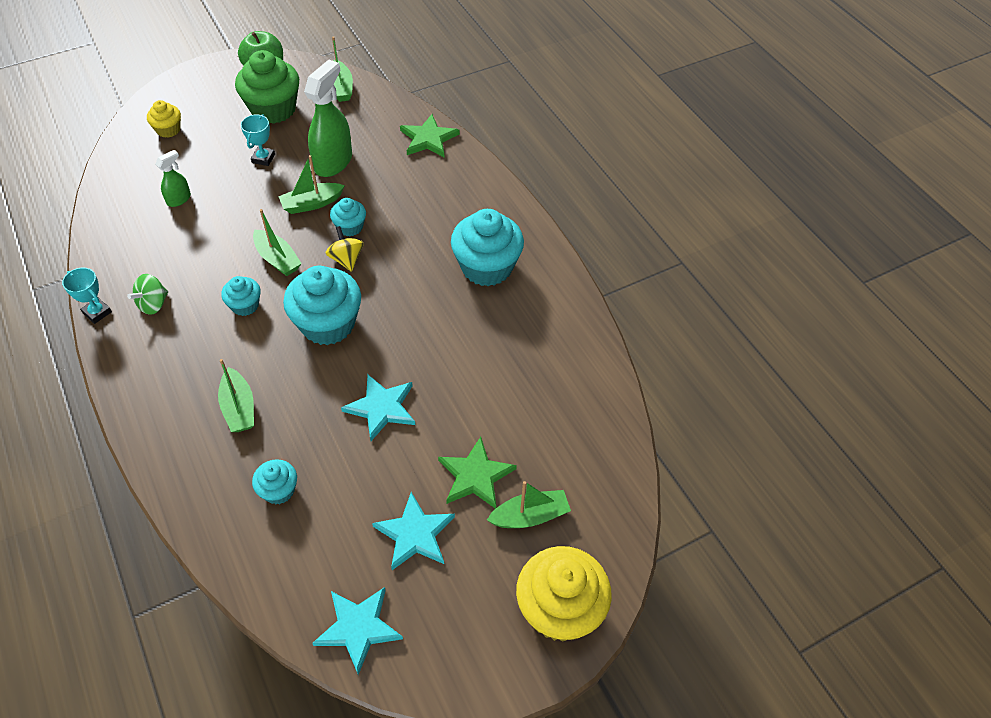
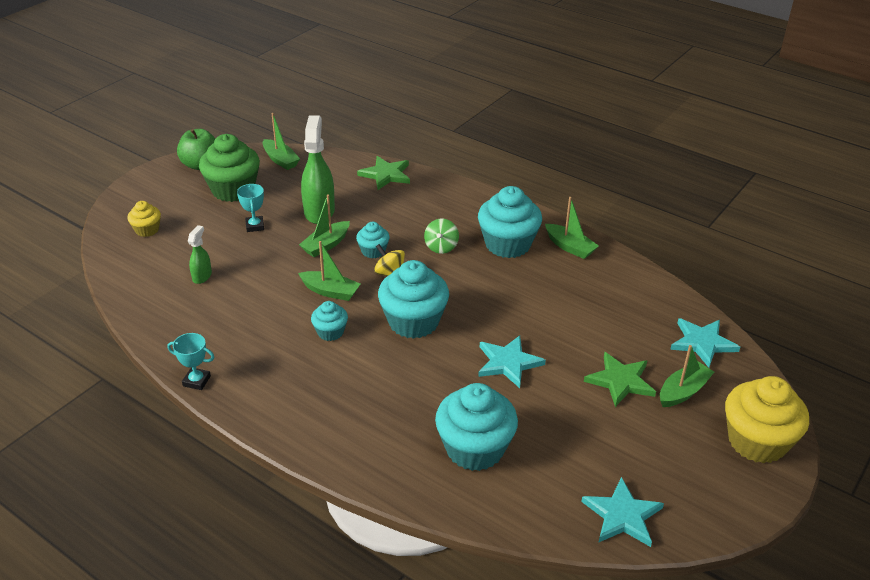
camera: 25 degrees left, 15 degrees down
green spinning top [127,274,168,315] -> green spinning top moved to [424,219,459,254]
green boat [218,359,254,432] -> green boat moved to [545,197,599,259]
turquoise cupcake [252,459,297,504] -> turquoise cupcake [435,383,518,471], size x1.94
turquoise star [372,492,455,570] -> turquoise star moved to [670,318,740,368]

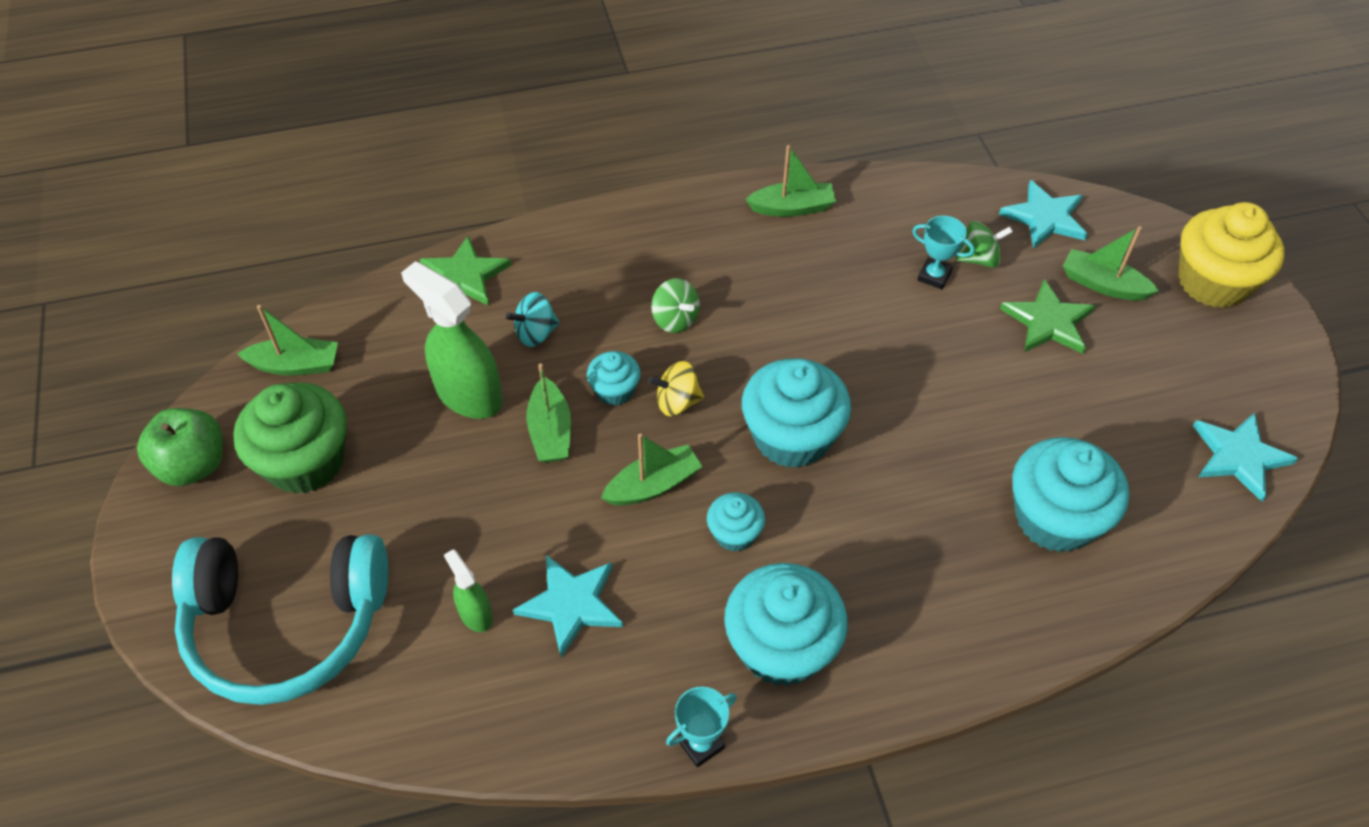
camera: 50 degrees left, 15 degrees up
yellow cupcake [127,201,161,237] -> turquoise headphones [172,534,388,705]
turquoise trophy [237,184,264,232] -> turquoise trophy moved to [912,216,975,289]
turquoise cupcake [478,186,542,258] -> turquoise cupcake moved to [724,563,848,686]
turquoise star [478,335,546,388] -> turquoise star moved to [513,555,623,657]
green boat [660,345,714,407] -> green boat turned 60 degrees counterclockwise [1063,226,1159,301]
none -> turquoise spinning top [506,292,560,347]
none -> green spinning top [956,221,1013,268]

